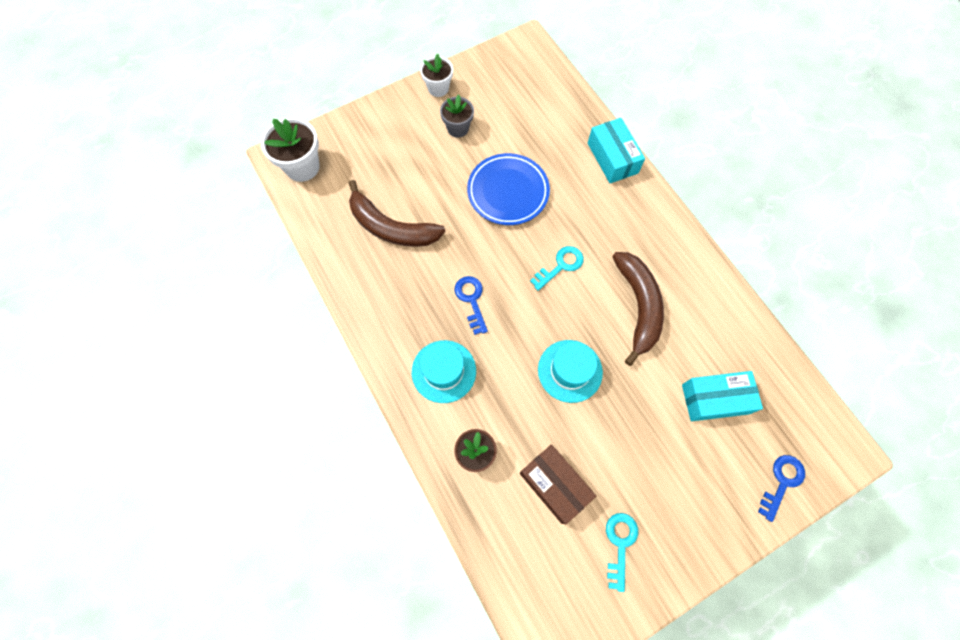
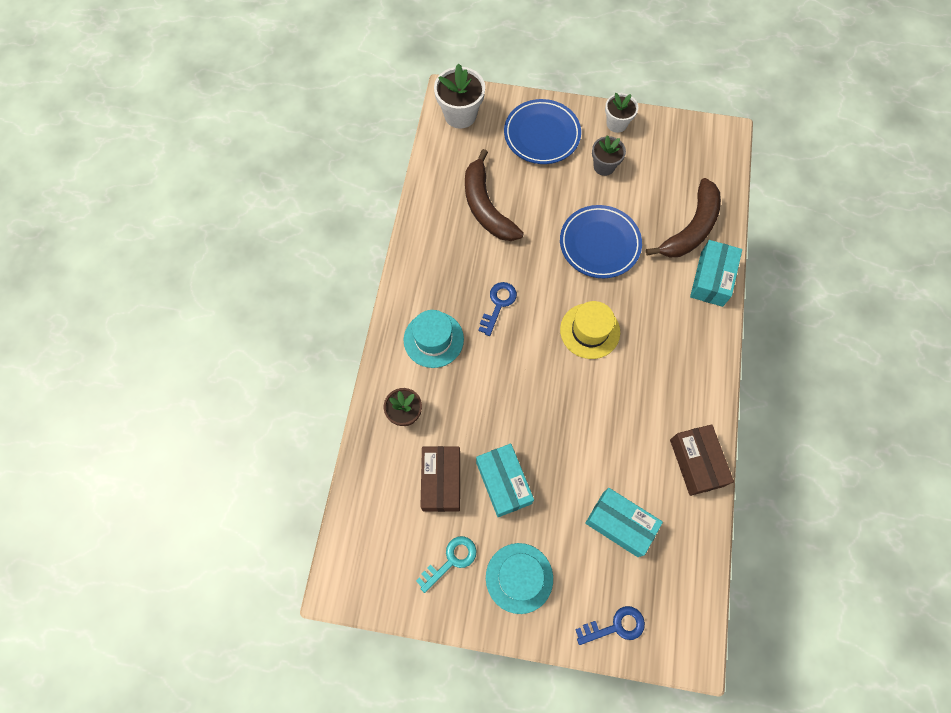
camera: 40 degrees right, 0 degrees up
turquoise key [530,246,584,291] -> yellow hat [560,301,620,359]
turquoise hat [538,340,603,403] -> turquoise hat moved to [486,543,553,614]
brown banana [612,252,664,366] -> brown banana moved to [646,178,721,258]
none -> turquoise box [476,444,534,517]
none -> blue plate [504,99,581,164]
none -> brown box [670,424,734,496]

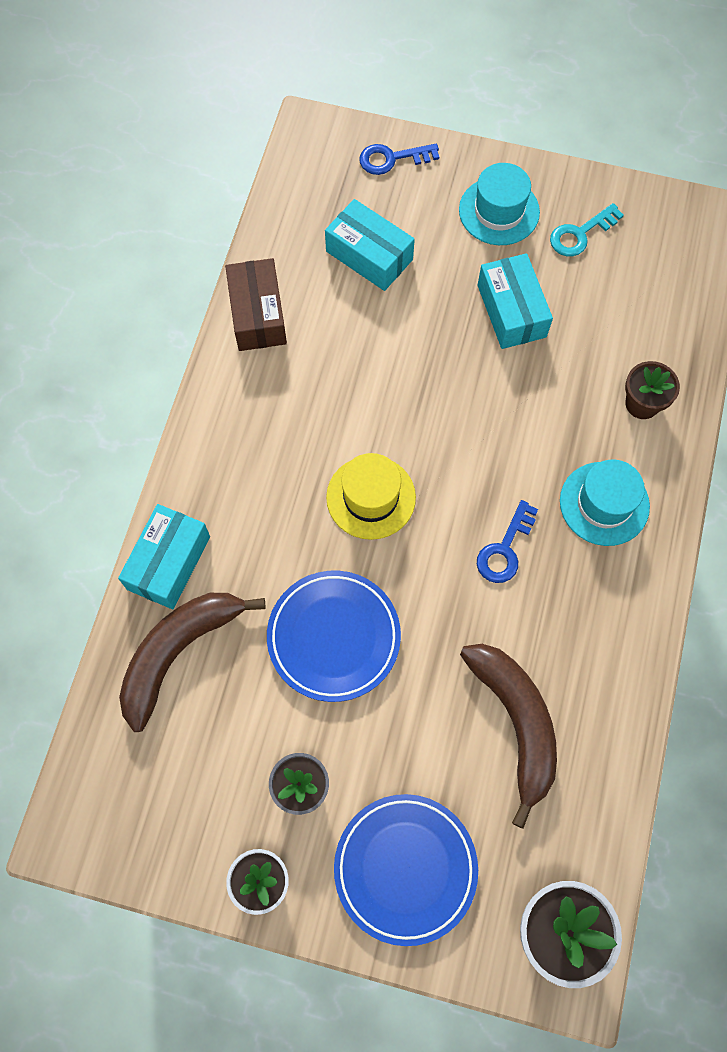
camera: 175 degrees left, 0 degrees up
brown box [420,446,460,512] -> none

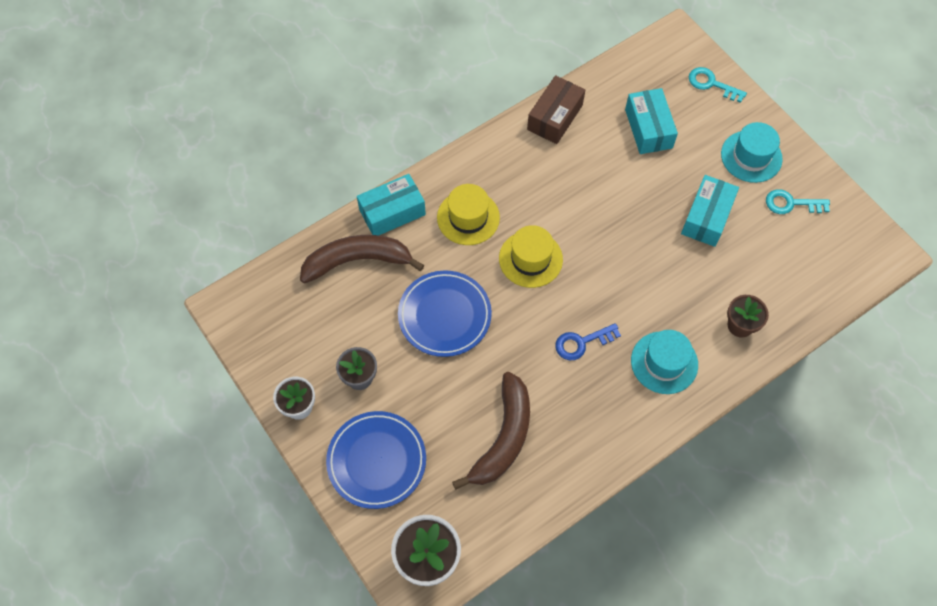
camera: 40 degrees right, 5 degrees down
blue key [359,144,439,175] -> turquoise key [689,67,747,103]
none -> yellow hat [437,184,500,245]

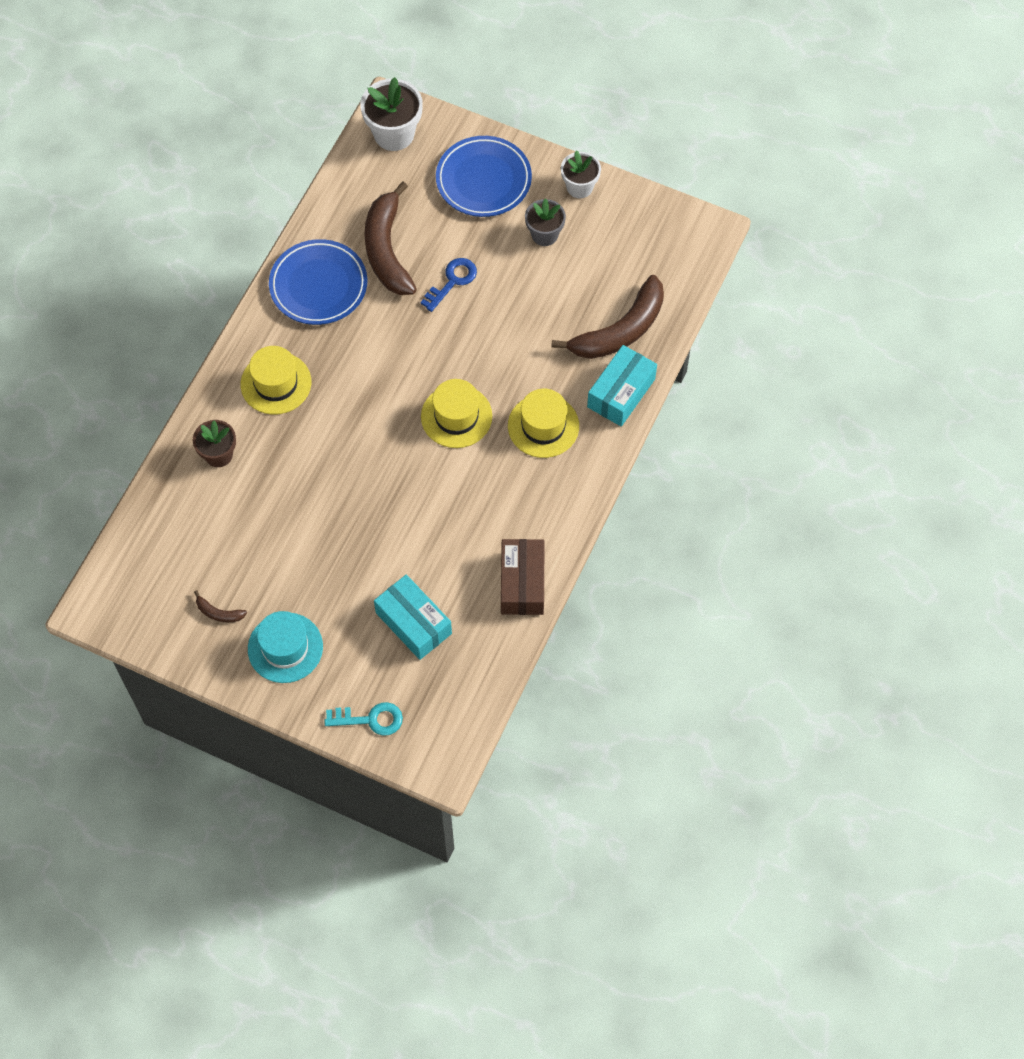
camera: 150 degrees right, 0 degrees up
blue plate [398,270,492,357] -> blue plate moved to [269,239,367,325]
blue key [555,323,621,360] -> blue key moved to [421,258,477,312]
turquoise hat [631,330,698,394] -> yellow hat [241,346,311,415]
turquoise box [681,175,739,247] -> none
turquoise key [766,189,830,214] -> brown banana [194,590,247,622]

